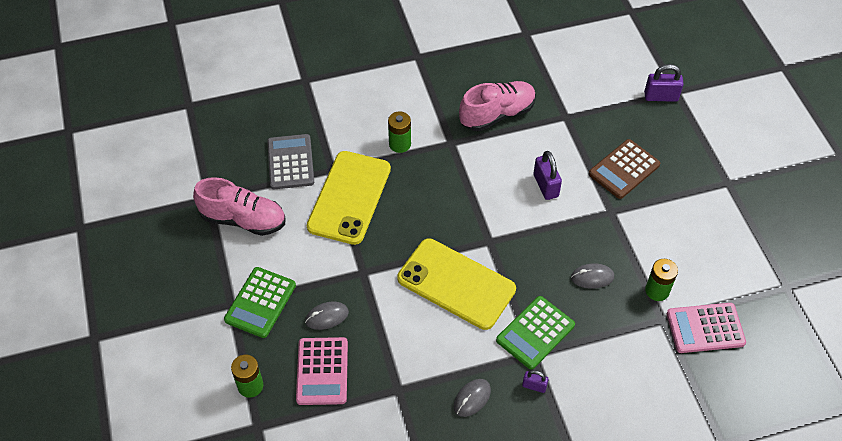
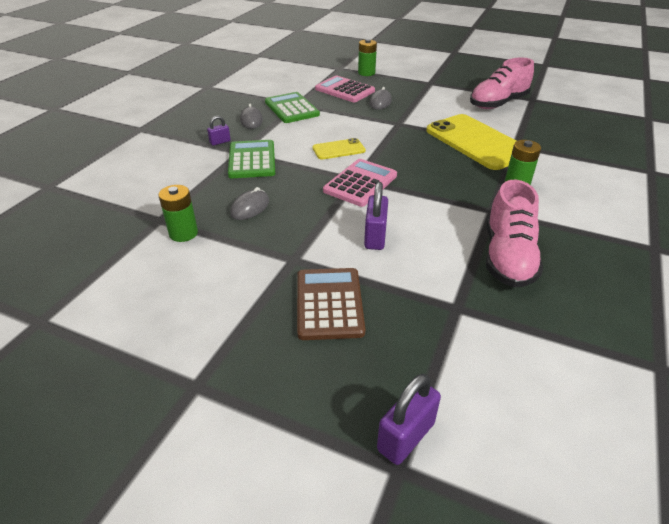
camera: 130 degrees right, 15 degrees down
green calculator [224,267,296,338] -> green calculator moved to [265,92,320,123]
grey calculator [267,134,314,189] -> none
yellow phone [397,238,516,330] -> yellow phone [312,138,366,160], size x0.48
purple padlock [533,151,562,200] -> purple padlock turned 75 degrees clockwise [364,182,388,250]
pink calculator [667,303,746,353] -> pink calculator moved to [323,159,397,207]

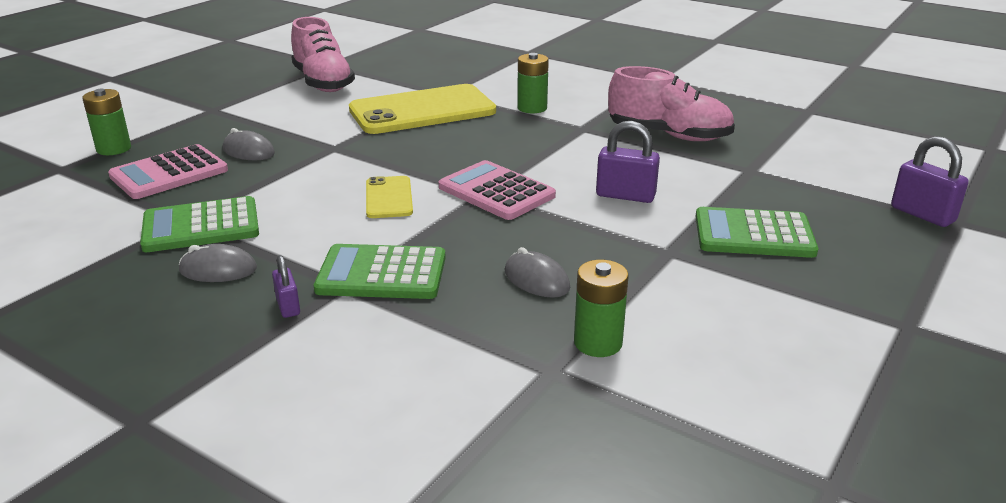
camera: 80 degrees left, 10 degrees down
brown calculator [297,268,366,340] -> green calculator [695,207,818,258]

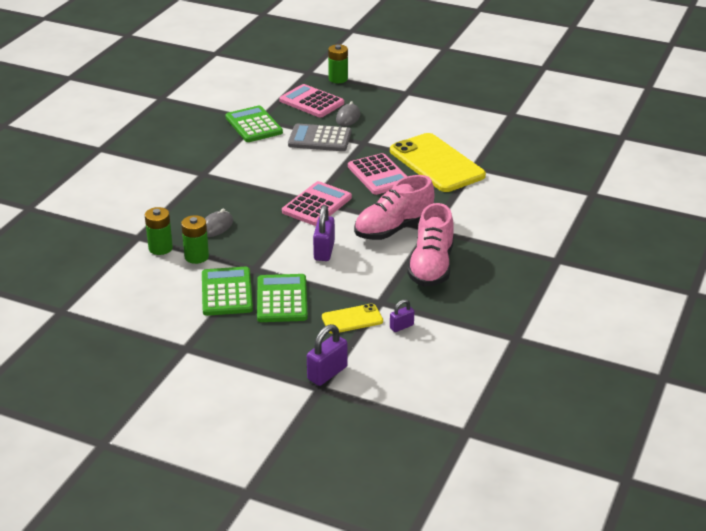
camera: 80 degrees right, 5 degrees up
grey mouse [179,244,257,282] -> none
purple padlock [272,255,300,318] -> purple padlock moved to [390,299,414,332]
pink shoe [291,17,355,92] -> pink shoe moved to [354,175,434,240]
green calculator [314,244,446,299] -> green calculator moved to [202,267,253,316]
yellow phone [366,176,413,218] -> yellow phone moved to [322,303,383,334]
green battery [517,53,549,113] -> green battery moved to [181,215,209,264]
none -> grey calculator [288,124,351,151]
none -> pink calculator [348,153,408,195]

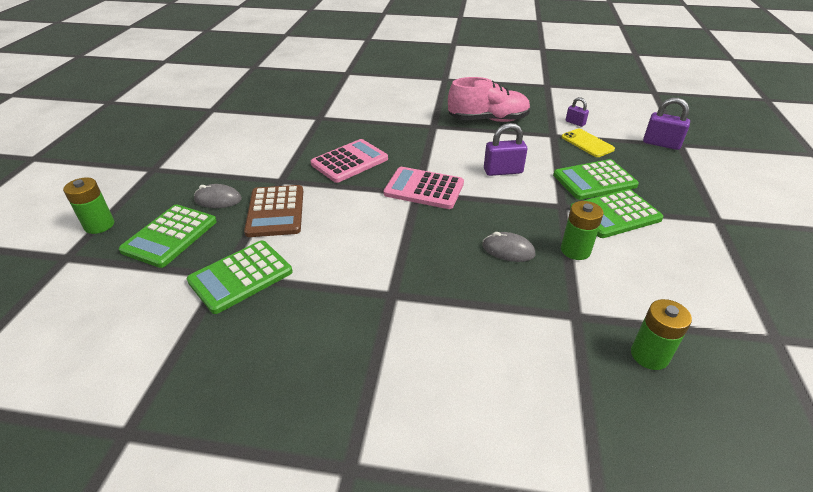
camera: 105 degrees left, 5 degrees up
green battery [145,207,173,255] -> green battery moved to [631,299,692,370]
pink calculator [279,84,344,117] -> green calculator [119,204,217,268]
grey calculator [288,124,351,151] -> brown calculator [244,185,303,237]
pink shoe [354,175,434,240] -> none
yellow phone [390,133,486,192] -> none

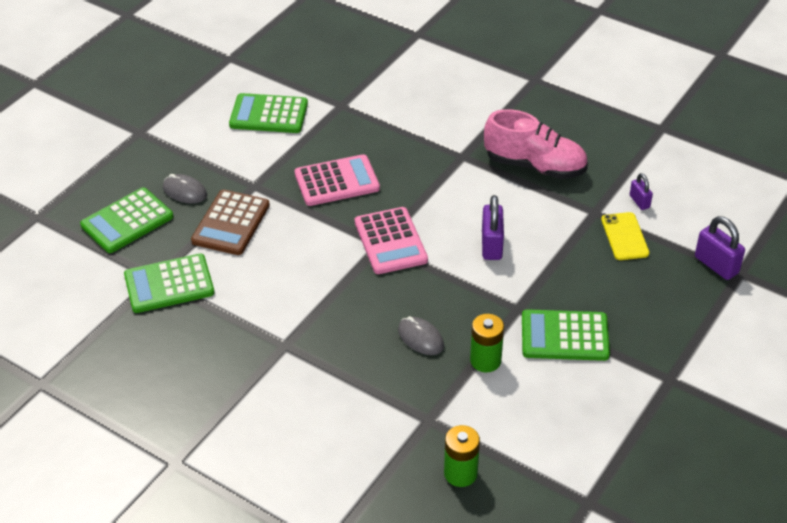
camera: 25 degrees right, 5 degrees up
green battery [63,177,114,234] -> none
pink calculator [384,167,464,209] -> pink calculator turned 150 degrees counterclockwise [355,207,428,274]
purple padlock [484,123,527,176] -> purple padlock turned 75 degrees clockwise [482,195,504,260]
green calculator [553,159,639,200] -> green calculator moved to [229,93,308,133]

